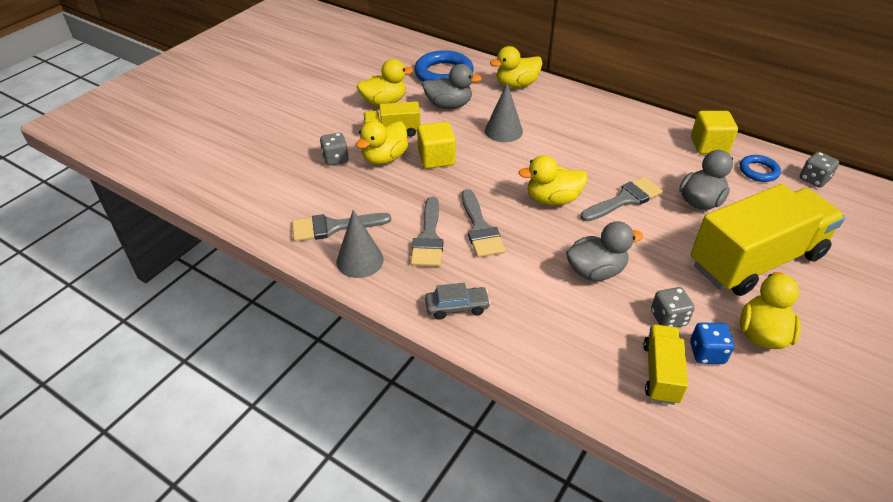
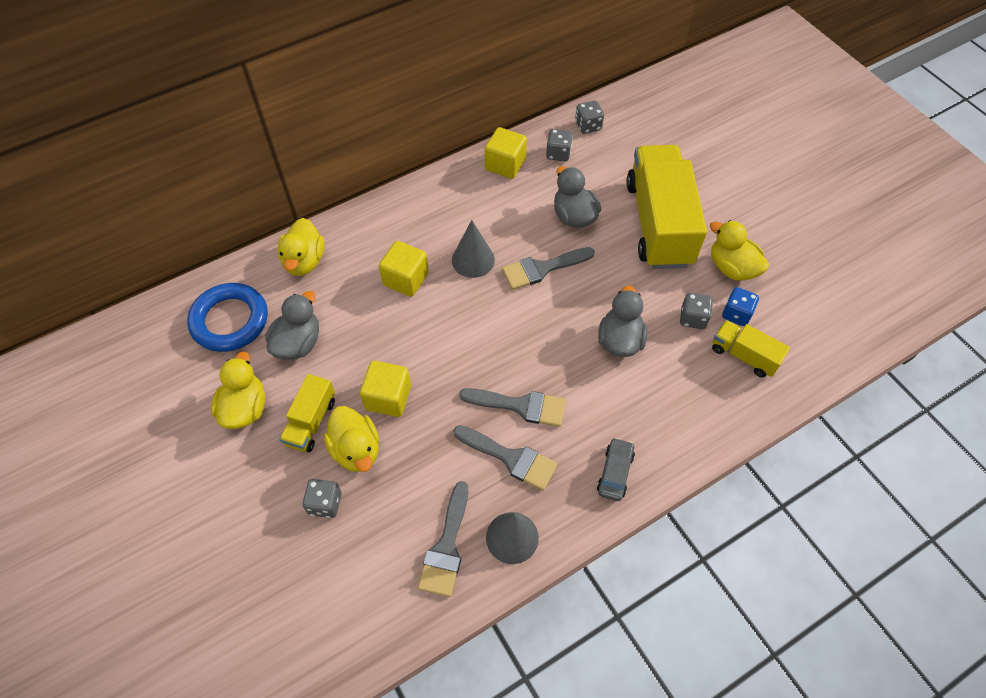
camera: 65 degrees left, 15 degrees up
grey cone [485,83,523,142] -> grey cone moved to [452,220,495,278]
yellow duck [518,155,588,205] -> none
grey brush [581,177,663,222] -> grey brush turned 105 degrees counterclockwise [502,247,595,290]
blue ring [740,155,781,182] -> grey dice [546,129,573,161]
none -> yellow cube [379,241,429,297]

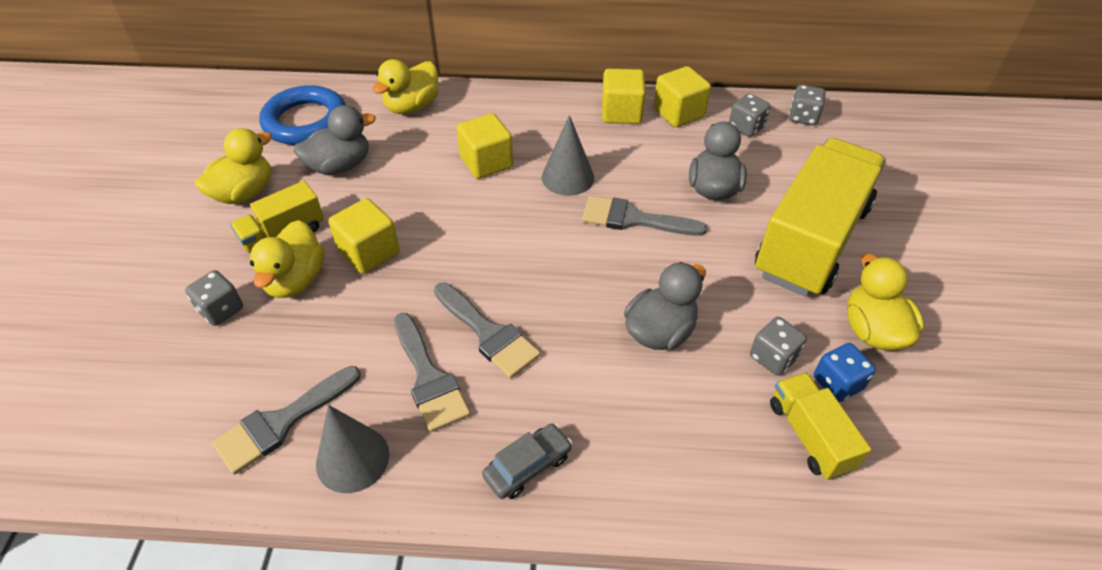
camera: 35 degrees right, 10 degrees down
none -> yellow cube [602,69,646,124]

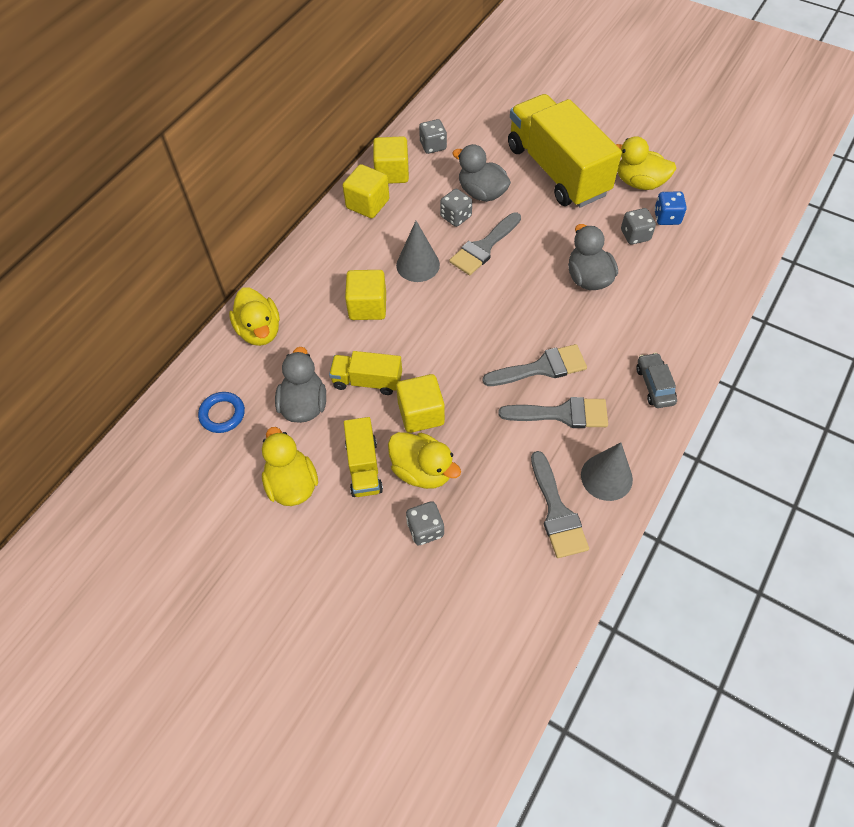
camera: 60 degrees left, 10 degrees up
blue ring [259,85,346,145] -> blue ring [198,392,245,433], size x0.55
yellow truck [770,372,871,480] -> yellow truck moved to [329,351,402,395]
grey dice [789,85,826,125] -> grey dice moved to [440,189,472,227]

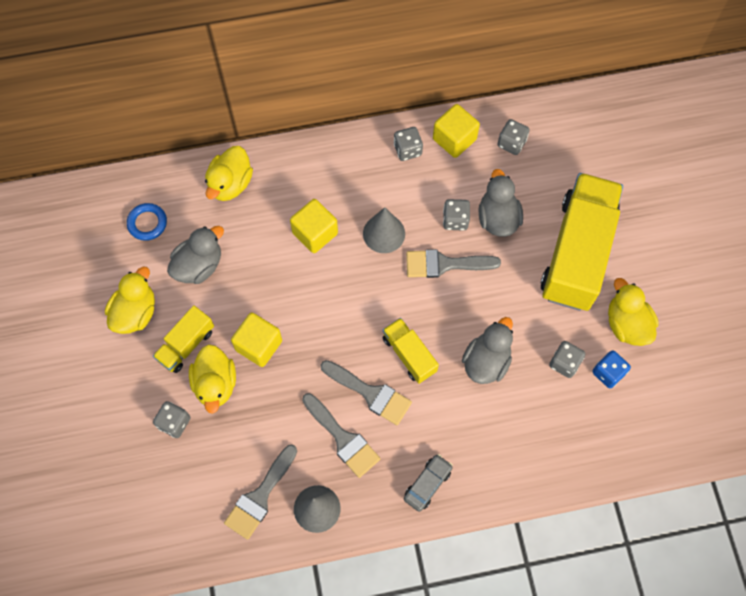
camera: 45 degrees right, 10 degrees up
yellow truck [329,351,402,395] -> yellow truck moved to [383,318,439,384]
yellow cube [343,164,389,218] -> grey dice [394,127,423,161]

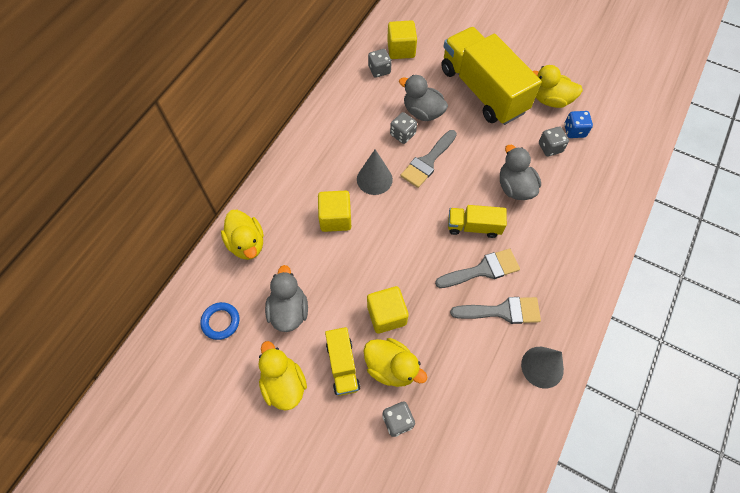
camera: 50 degrees left, 5 degrees down
grey brush [224,444,297,540] -> none
grey dice [394,127,423,161] -> none
grey car [404,454,453,512] -> none
yellow cube [433,104,480,158] -> yellow cube moved to [387,20,417,59]

